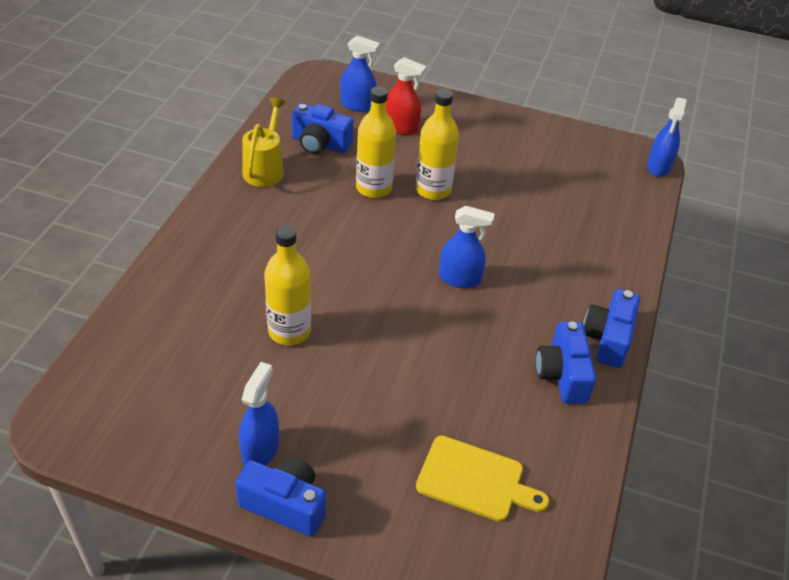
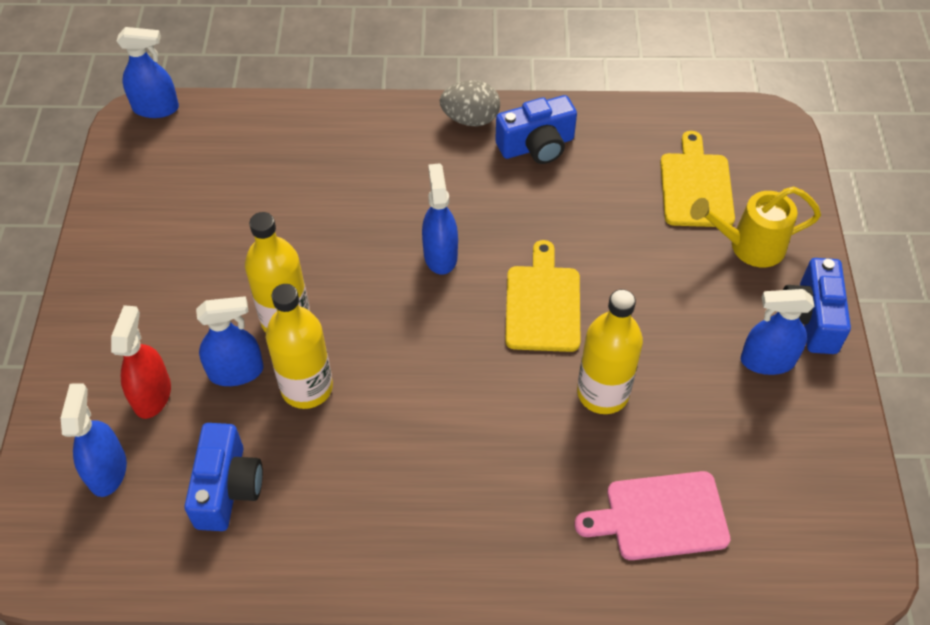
camera: 105 degrees left, 10 degrees up
yellow watering can [242,98,286,187] -> yellow watering can moved to [690,186,821,267]
blue camera [583,289,640,368] -> grey egg [440,80,500,126]
none -> blue spray bottle [196,296,264,386]
none -> yellow cutting board [505,240,581,352]
none -> pink cutting board [575,471,730,560]

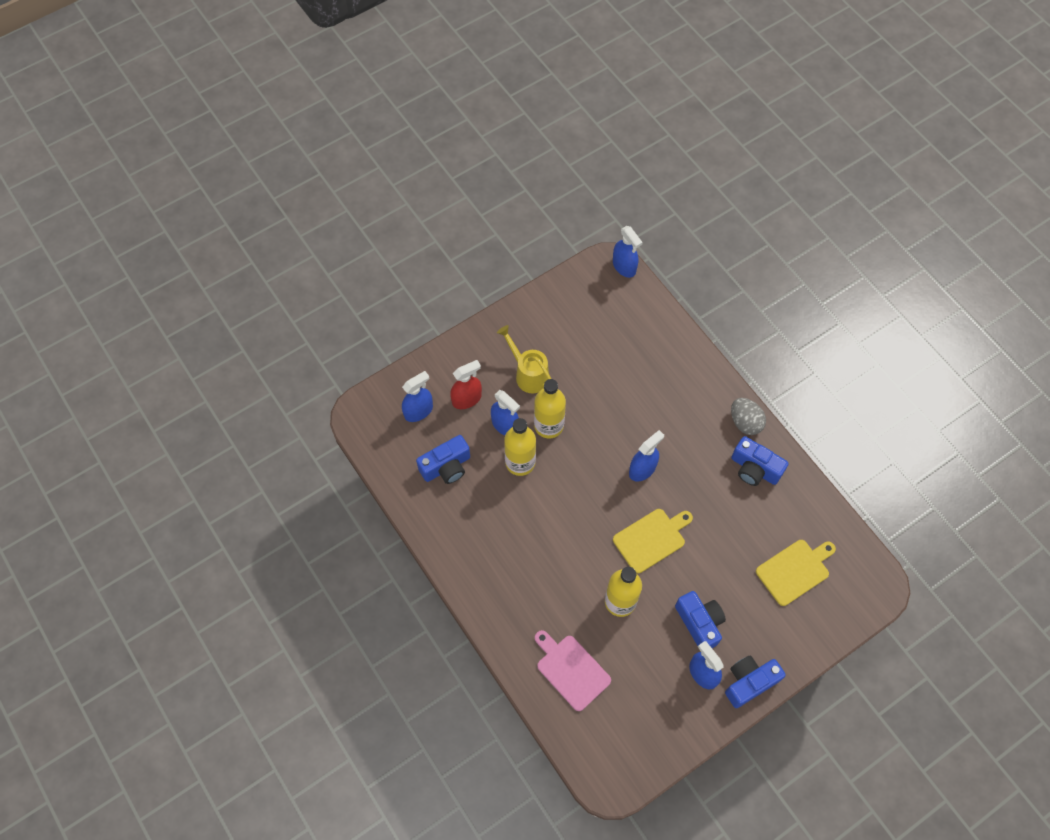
camera: 55 degrees right, 10 degrees up
yellow watering can [690,186,821,267] -> yellow watering can moved to [497,325,551,393]
none -> blue camera [675,591,726,648]

